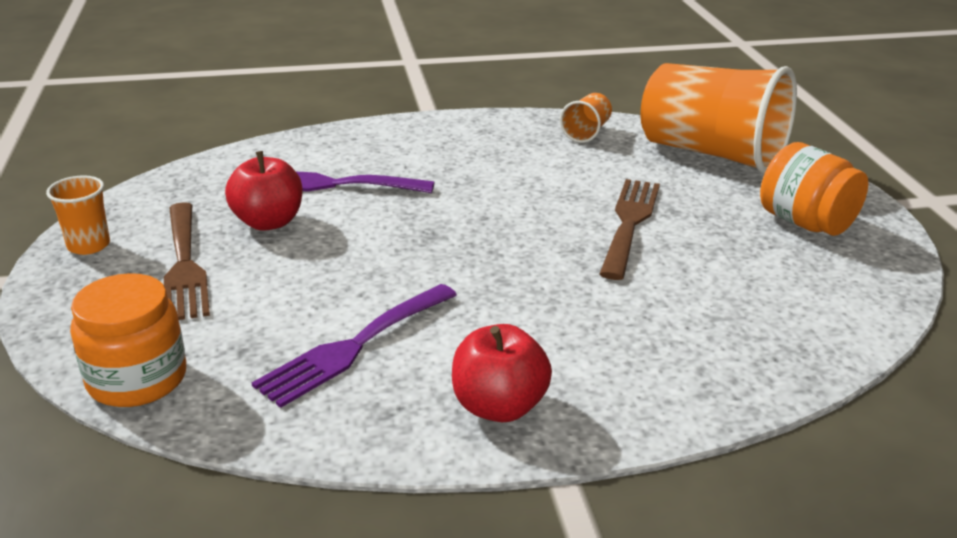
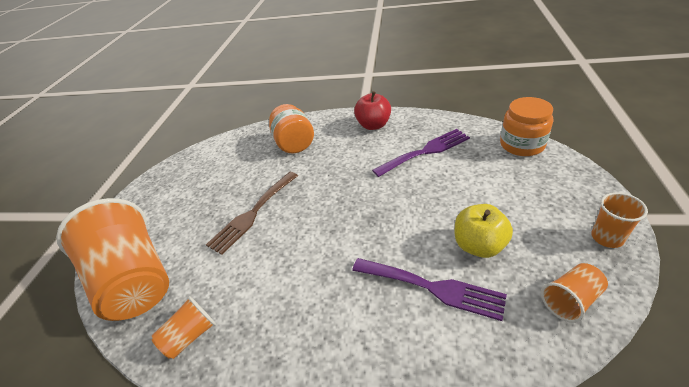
camera: 155 degrees left, 10 degrees up
brown fork [164,202,210,320] -> none
red apple [225,151,302,231] -> yellow apple [455,204,513,258]
orange jar [760,142,868,236] -> orange jar moved to [269,104,314,153]
none -> orange cup [541,263,608,323]

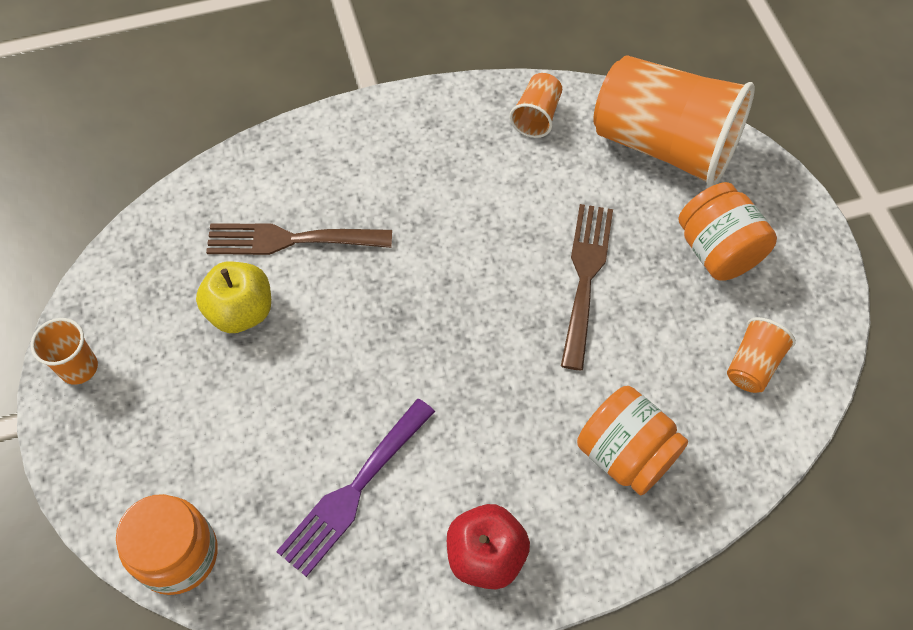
camera: 150 degrees right, 20 degrees up
purple fork [352,258,507,321] -> brown fork [206,223,392,255]
orange cup [541,263,608,323] -> orange cup moved to [727,317,796,393]
none -> orange jar [678,182,777,281]

